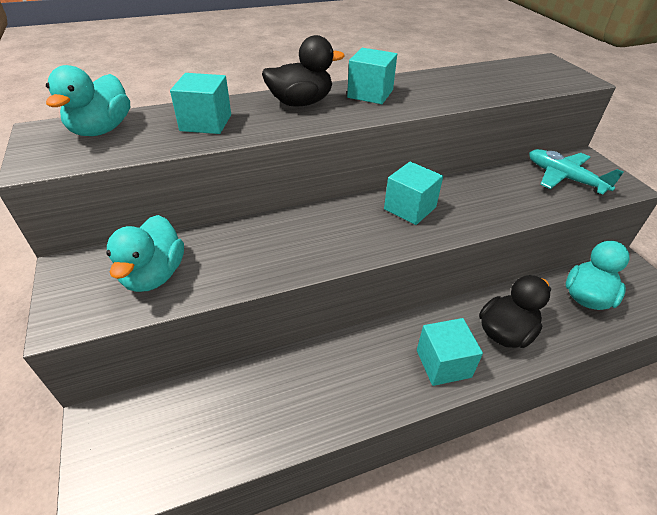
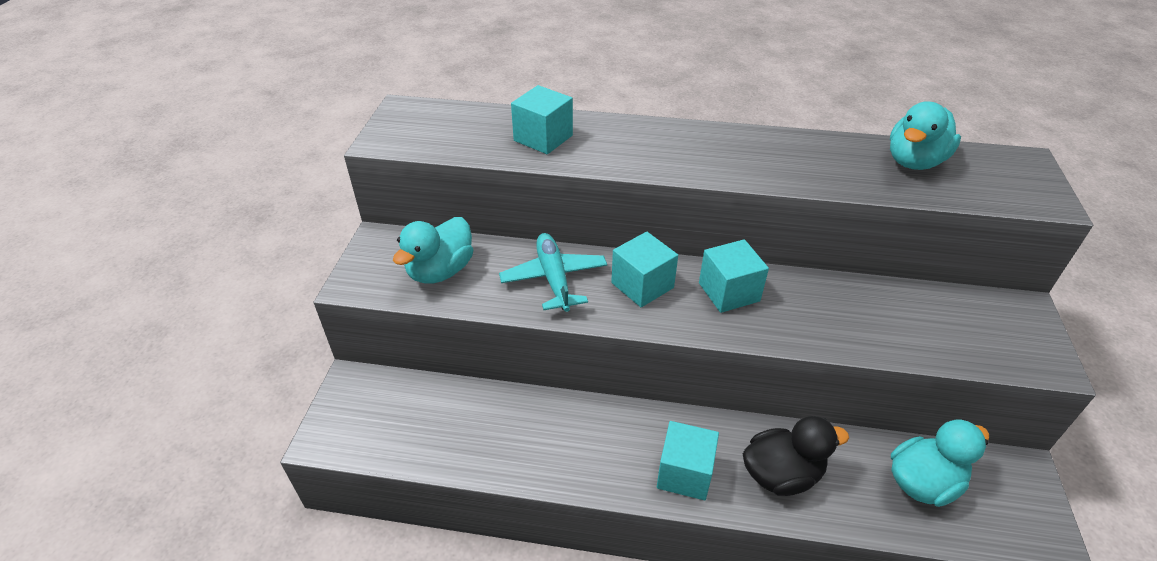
camera: 30 degrees right, 0 degrees up
turquoise duck [46,65,130,136] -> turquoise duck moved to [890,101,961,170]
black duck [262,35,345,107] -> none
turquoise cube [347,48,397,104] -> turquoise cube moved to [611,232,678,307]
turquoise plane [529,149,624,195] -> turquoise plane moved to [499,233,607,312]

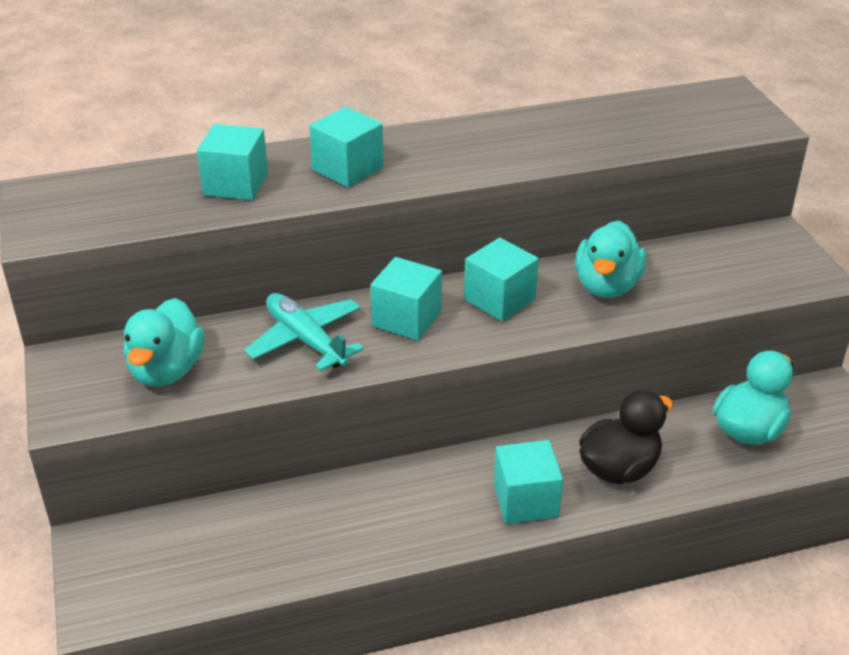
camera: 25 degrees left, 5 degrees down
turquoise duck [890,101,961,170] -> turquoise duck moved to [575,221,647,298]
none -> turquoise cube [309,107,384,187]

